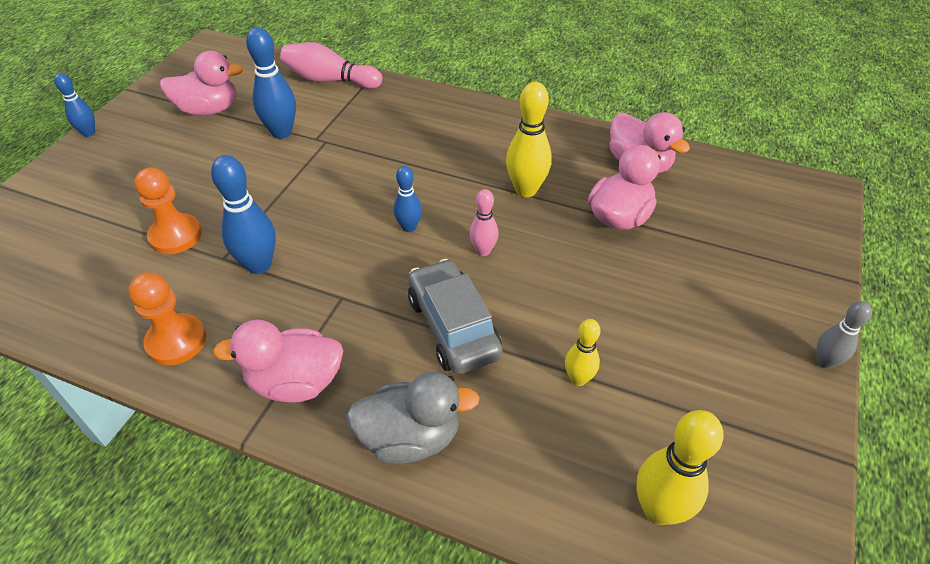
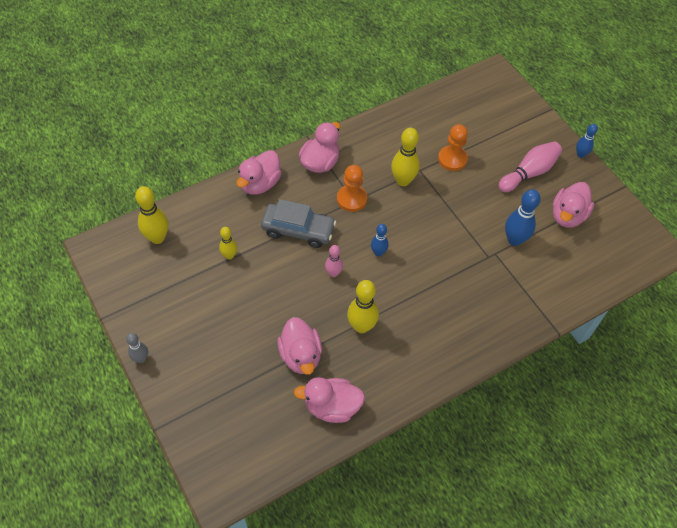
camera: 125 degrees right, 10 degrees up
orange pawn [129,272,206,365] -> orange pawn moved to [337,165,367,212]
blue bowling pin [211,155,276,274] -> yellow bowling pin [391,128,420,186]
pink bowling pin [280,42,382,89] -> pink bowling pin moved to [499,141,562,192]
grey duck [346,372,480,464] -> pink duck [236,150,282,195]

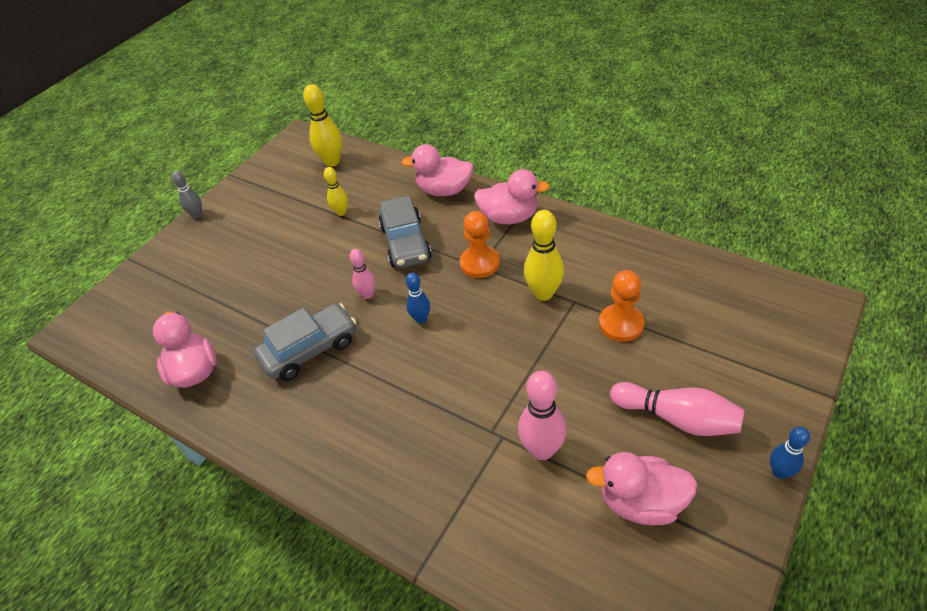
camera: 70 degrees right, 10 degrees down
pink duck [277,317,322,375] -> none
yellow bowling pin [347,280,379,333] -> grey car [254,303,356,381]
blue bowling pin [505,189,541,246] -> pink bowling pin [518,371,567,460]

